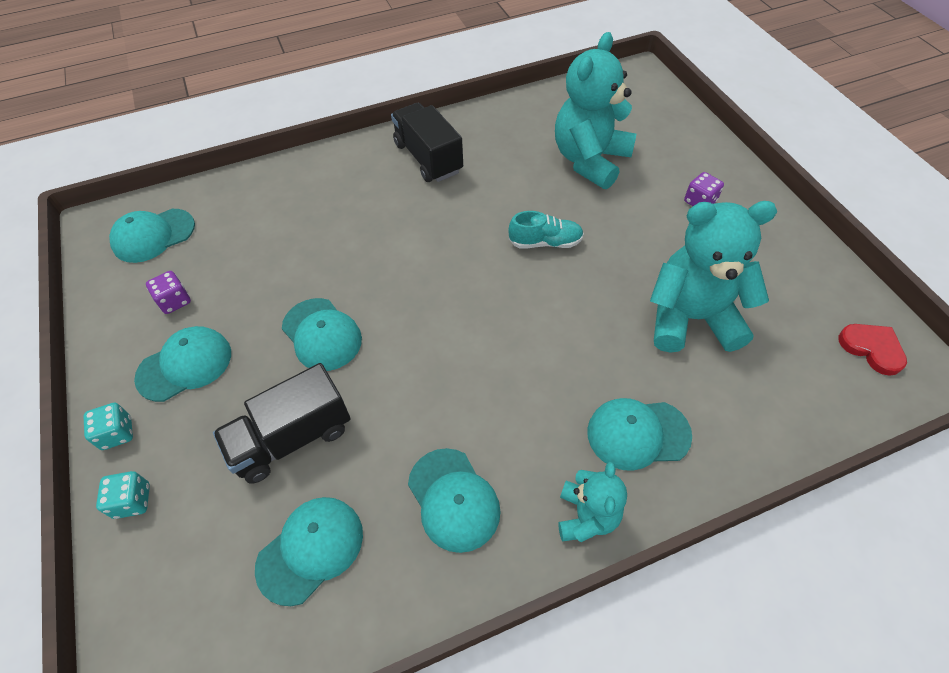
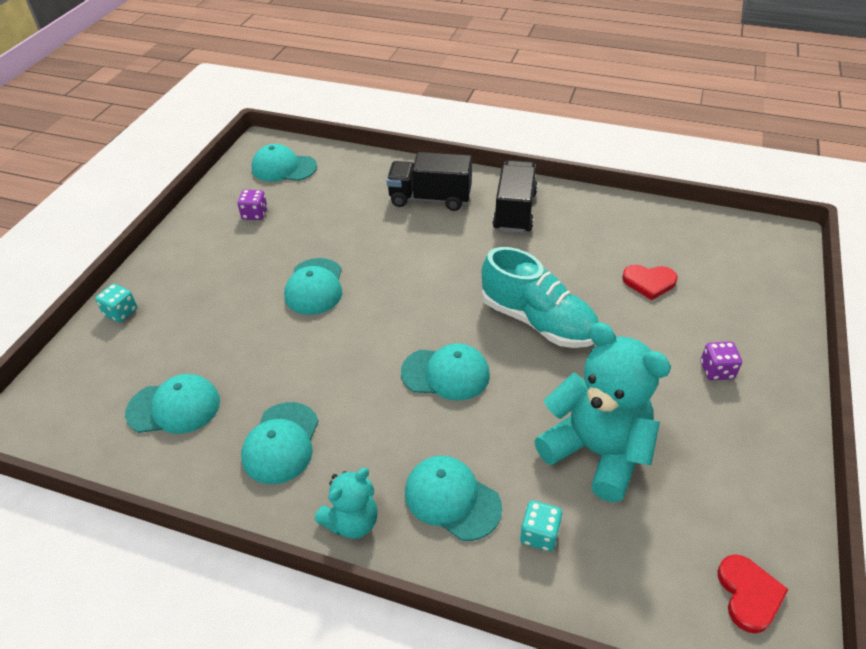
camera: 40 degrees right, 10 degrees down
turquoise dice [83,403,133,450] -> turquoise dice moved to [520,501,562,552]
turquoise cap [134,326,231,402] -> turquoise cap moved to [401,343,490,401]
black truck [213,363,351,484] -> black truck moved to [386,152,472,211]
turquoise shoe [508,211,584,248] -> turquoise shoe [482,247,599,348], size x1.77
turquoise teddy bear [555,32,636,189] -> red heart [622,265,678,300]

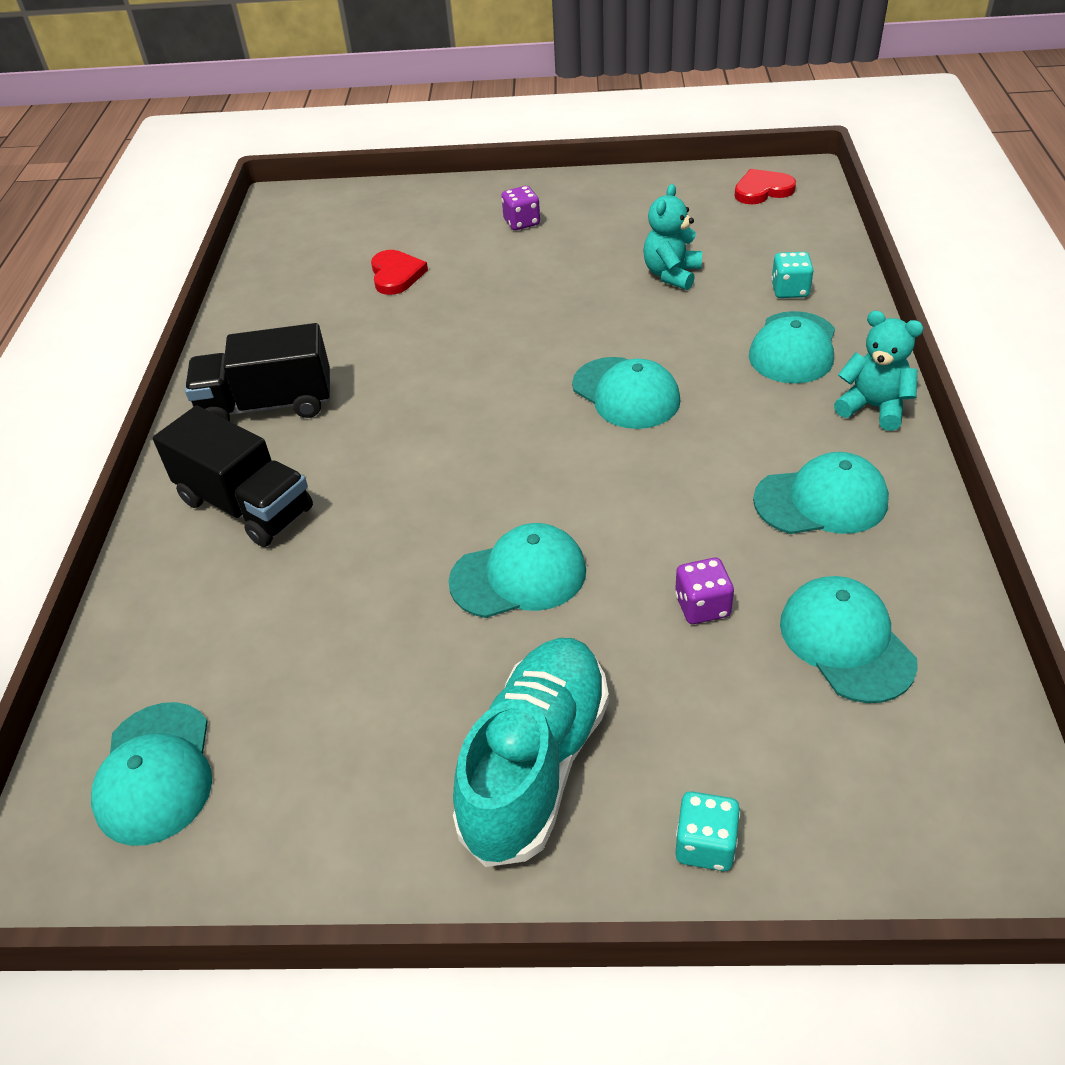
camera: 105 degrees left, 0 degrees up
purple dice [237,190,267,220] -> purple dice moved to [675,558,734,624]
black truck [386,152,472,211] -> black truck turned 45 degrees counterclockwise [153,406,313,547]
turquoise cap [401,343,490,401] -> turquoise cap turned 150 degrees clockwise [572,357,680,429]
turquoise shoe [482,247,599,348] -> turquoise shoe moved to [453,638,609,867]
turquoise teddy bear [534,322,671,502] -> turquoise teddy bear [643,184,702,290], size x0.54

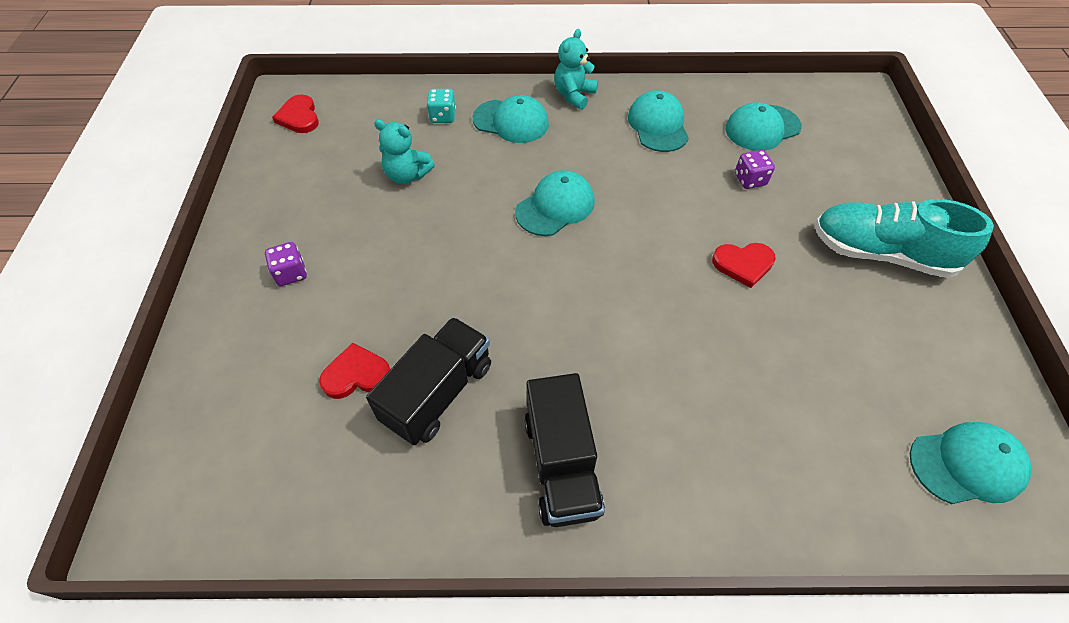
camera: 95 degrees left, 10 degrees up
black truck [153,406,313,547] -> black truck moved to [366,317,491,445]
turquoise cap [449,523,586,618] -> red heart [712,243,776,288]
turquoise dice [675,791,740,871] -> none

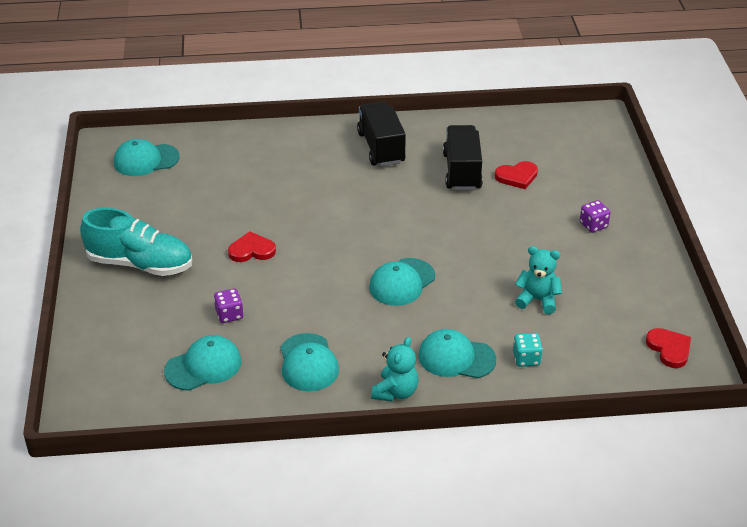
camera: 175 degrees right, 15 degrees down
black truck [366,317,491,445] -> black truck turned 150 degrees clockwise [443,125,483,190]

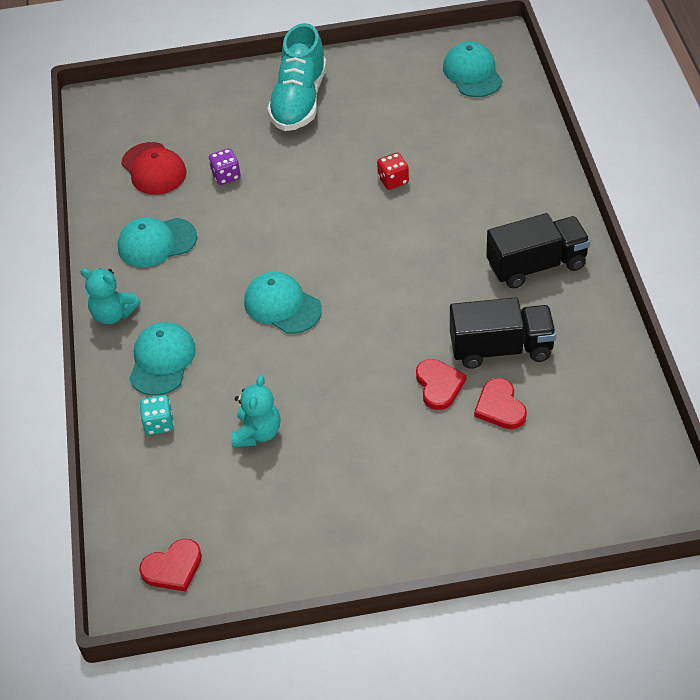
camera: 90 degrees right, 10 degrees up
turquoise cap [164,335,241,391] -> red cap [121,142,187,195]
red heart [228,231,276,262] -> red heart moved to [416,359,466,410]
purple dice [580,200,611,233] -> none
none -> red dice [377,152,409,190]

